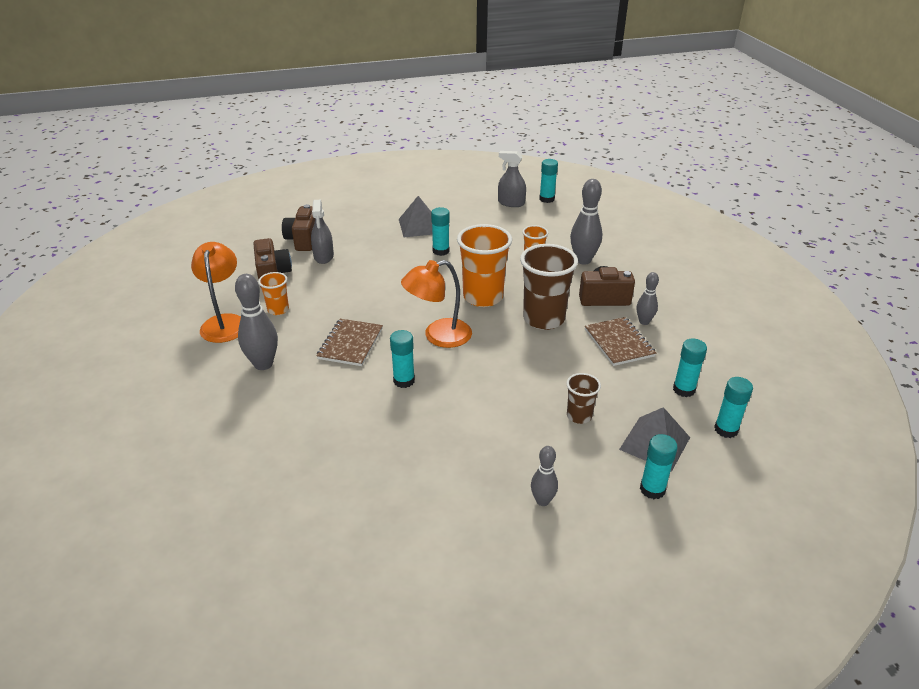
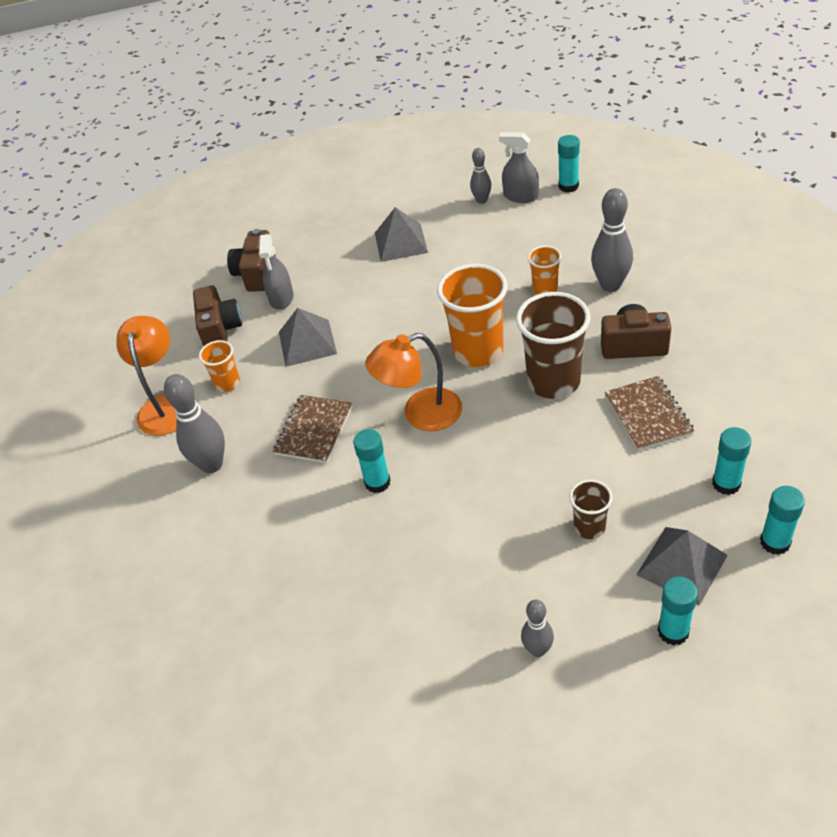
camera: 10 degrees right, 10 degrees up
turquoise glue stick [431,207,450,256] -> none
grey bowling pin [637,272,659,325] -> grey bowling pin moved to [470,148,491,204]
none -> grey pyramid [279,308,337,367]

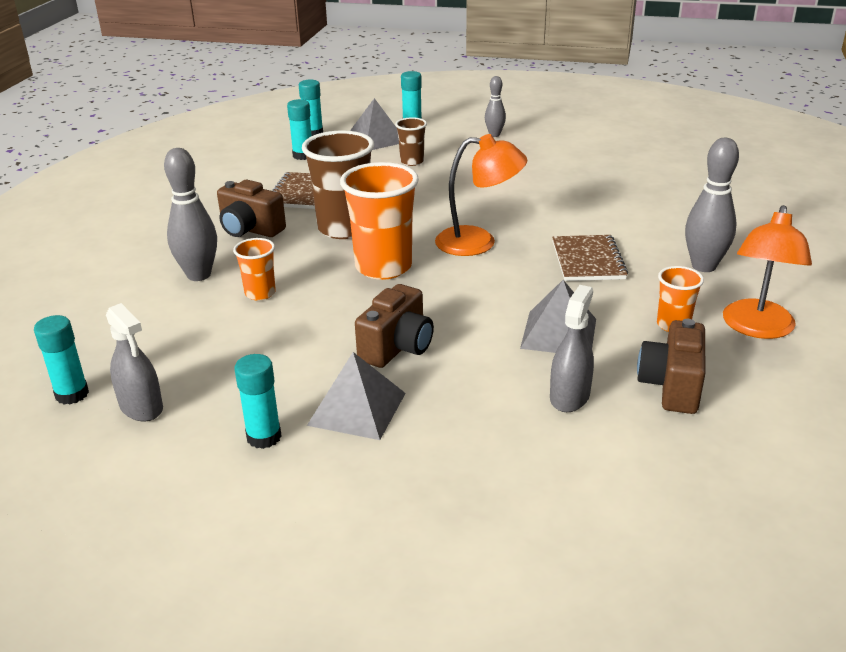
camera: 160 degrees left, 15 degrees down
brown camera [227,229,275,292] -> brown camera moved to [355,284,434,368]
brown notebook [273,395,352,463] -> brown notebook turned 45 degrees counterclockwise [552,235,628,281]
turquoise glue stick [353,429,390,493] -> turquoise glue stick moved to [234,354,282,449]
grey bowling pin [470,148,491,204] -> none

